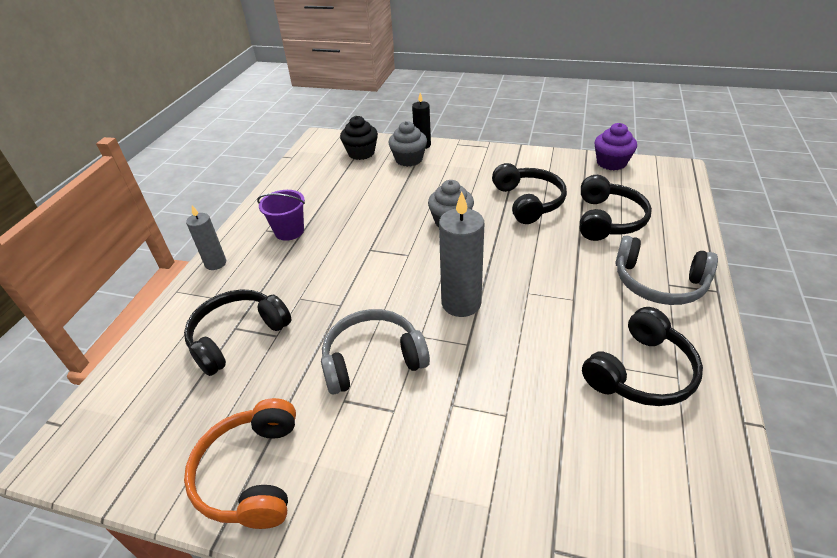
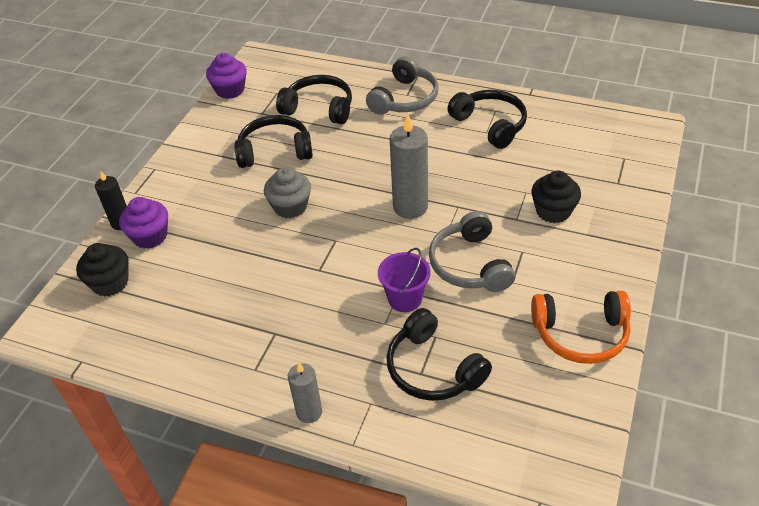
camera: 85 degrees left, 5 degrees up
purple bucket [257,190,305,241] -> purple bucket moved to [378,248,430,312]
grey cupcake [388,121,427,167] -> purple cupcake [119,197,168,249]
none -> black cupcake [531,171,581,223]

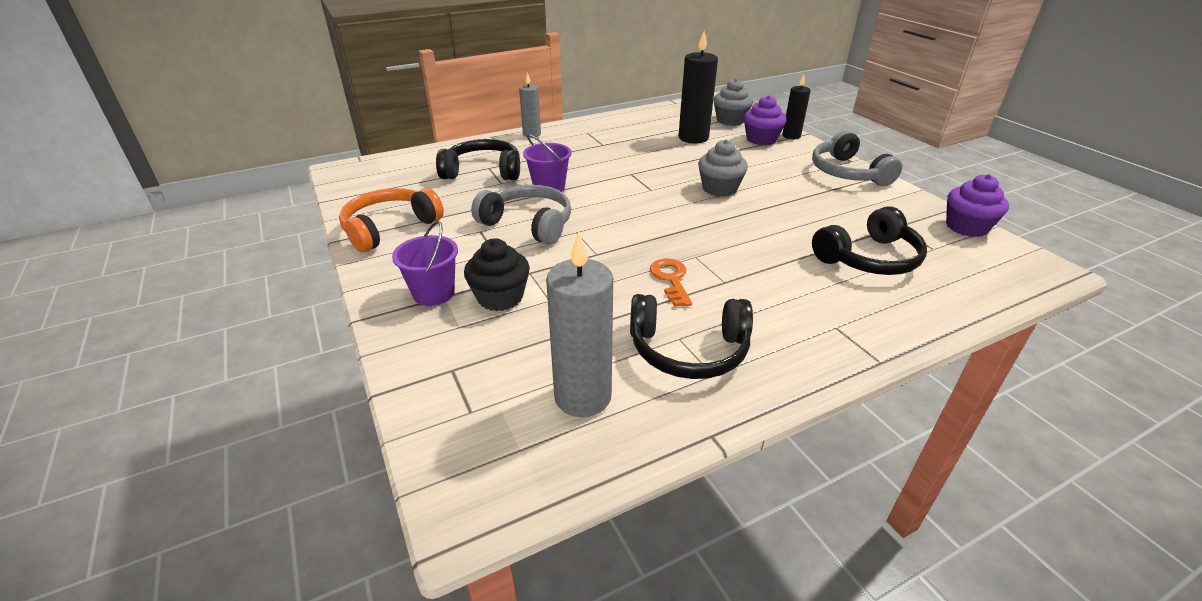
camera: 130 degrees right, 10 degrees down
black cupcake [76,243,129,297] -> grey cupcake [714,79,753,126]
black headphones [234,115,313,168] -> none
grey headphones [366,56,439,115] -> grey headphones moved to [812,131,902,186]
grey candle [390,114,428,219] -> grey candle moved to [546,232,613,417]
none -> purple bucket [392,221,458,306]
none -> orange key [650,258,692,307]
none -> black candle [678,31,718,143]

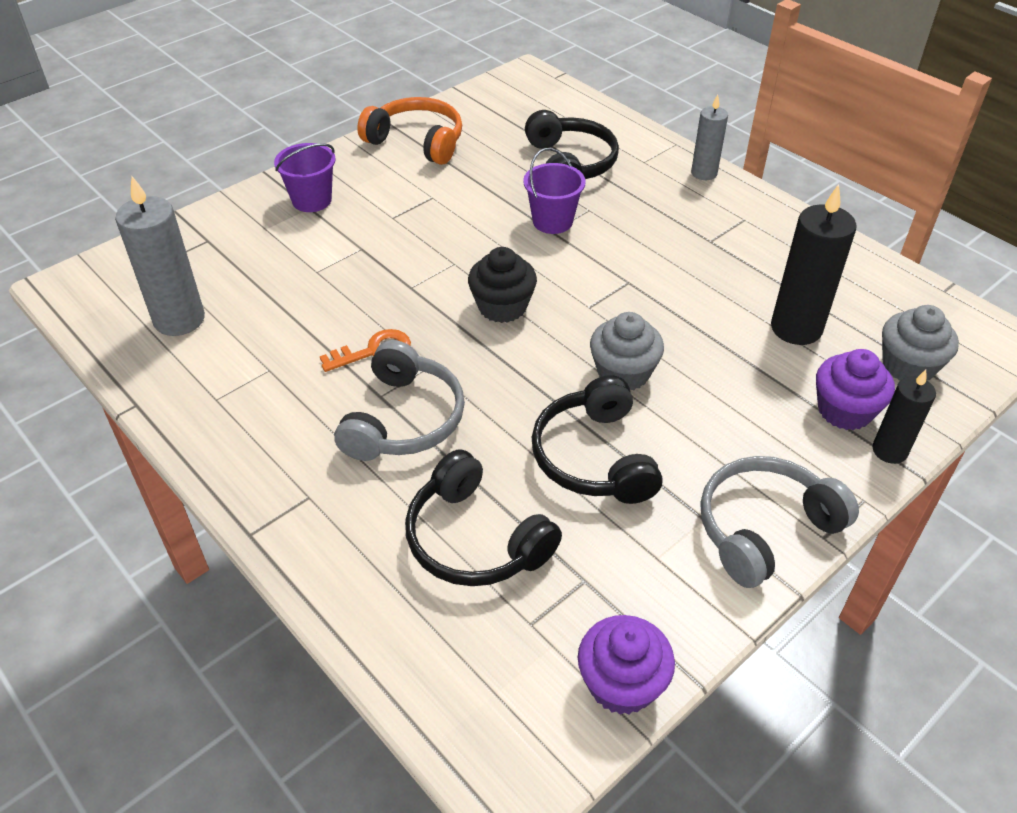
camera: 75 degrees right, 10 degrees up
black cupcake [464,238,530,311] -> black cupcake moved to [468,247,537,323]
grey headphones [471,185,571,245] -> grey headphones moved to [334,340,465,461]
black headphones [630,294,753,379] -> black headphones moved to [532,375,663,504]

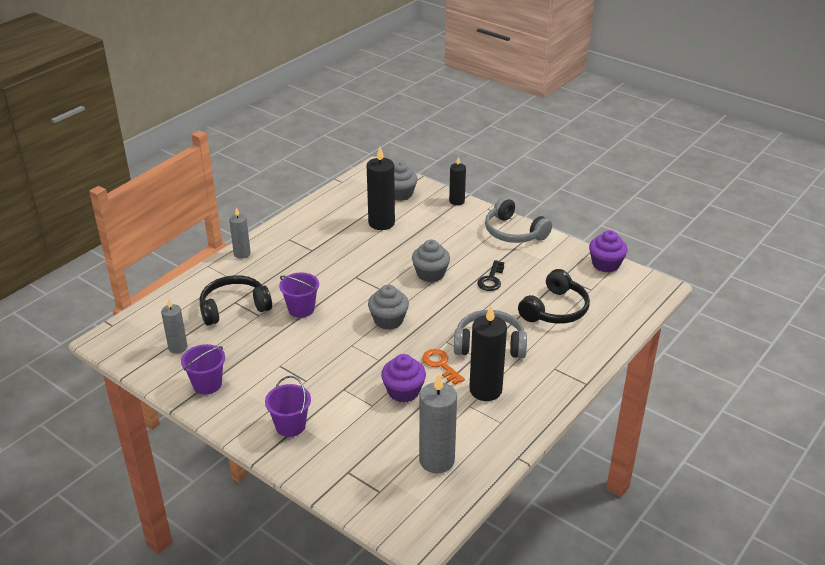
camera: 100 degrees left, 10 degrees down
orange headphones [357,97,462,165] -> purple bucket [181,344,225,394]
black cupcake [468,247,537,323] -> grey cupcake [368,285,409,330]
black headphones [532,375,663,504] -> black key [477,260,504,291]
purple cupcake [816,349,895,430] -> purple cupcake moved to [381,354,426,403]
none -> grey candle [161,299,188,354]
none -> black candle [469,306,507,401]

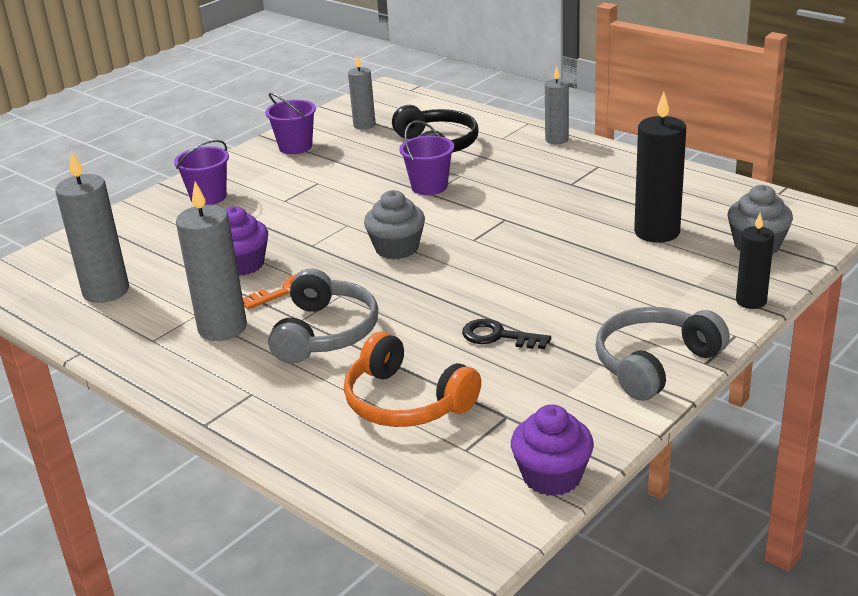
camera: 95 degrees right, 5 degrees down
grey cupcake [412,240,450,282] -> none
black candle [469,306,507,401] -> grey candle [176,181,247,341]
black headphones [518,269,590,324] -> orange headphones [344,332,481,427]

